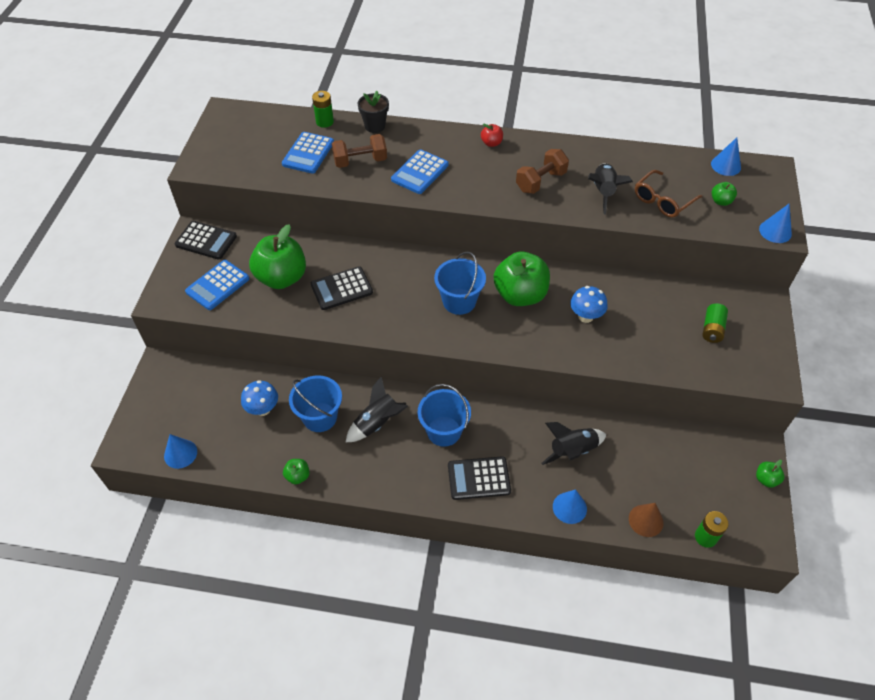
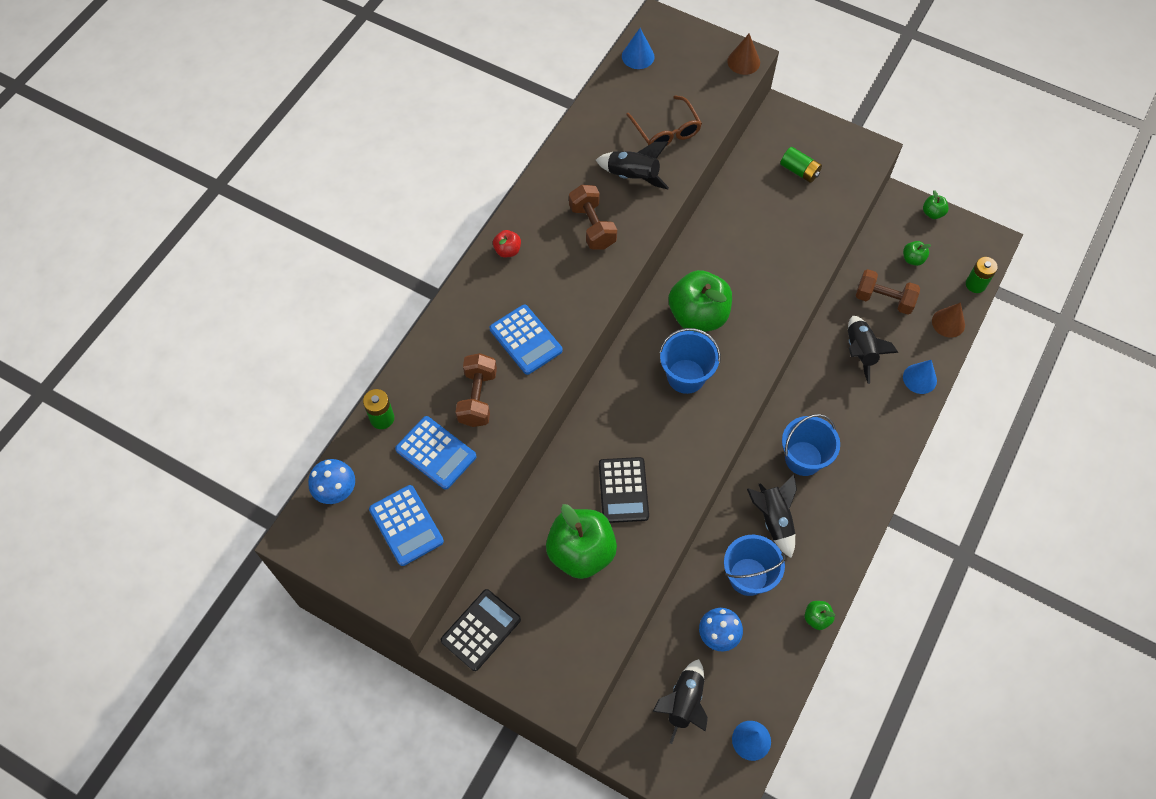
camera: 70 degrees left, 10 degrees up
blue calculator [185,260,249,310] -> blue calculator moved to [369,485,444,566]
black flower pot [358,91,389,133] -> none
black calculator [448,456,511,500] -> none
blue mushroom [570,286,607,323] -> blue mushroom moved to [308,459,355,504]
green apple [712,182,737,206] -> green apple moved to [903,241,931,266]
blue cone [759,204,792,243] -> brown cone [727,34,760,75]
none -> black rocket [652,659,708,744]
none -> brown dumbbell [856,269,920,315]

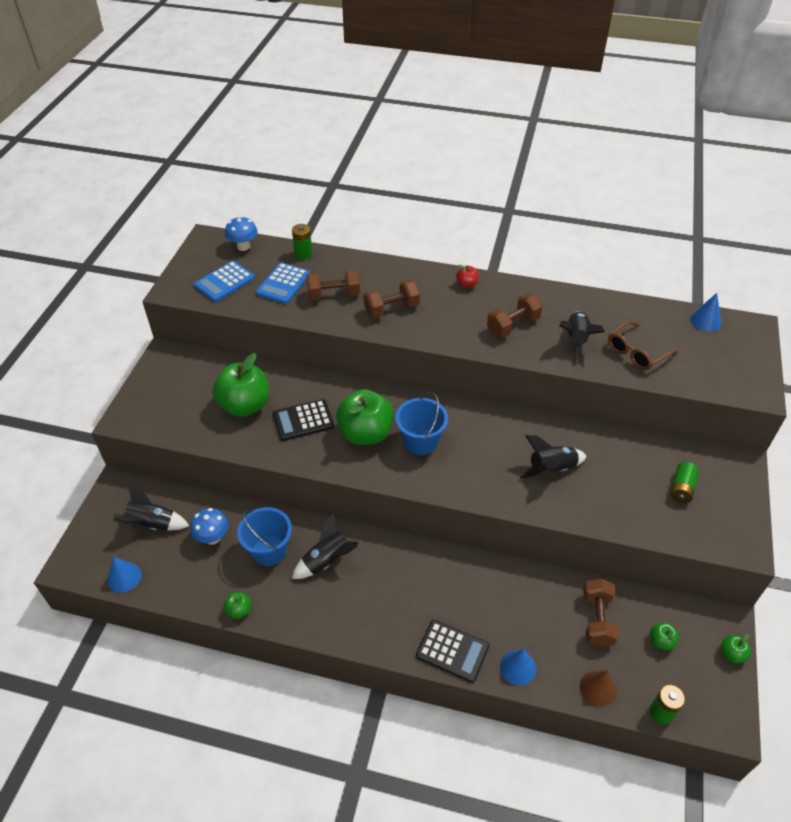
camera: 75 degrees right, 15 degrees down
black calculator [441,589,521,671] -> black calculator moved to [416,620,489,683]
blue calculator [490,305,563,375] -> brown dumbbell [364,280,420,318]
green apple [669,270,732,332] -> green apple moved to [336,389,394,445]
brown cone [727,34,760,75] -> none
blue bucket [782,414,840,476] -> none
black rocket [848,316,898,384] -> black rocket moved to [519,435,587,479]

